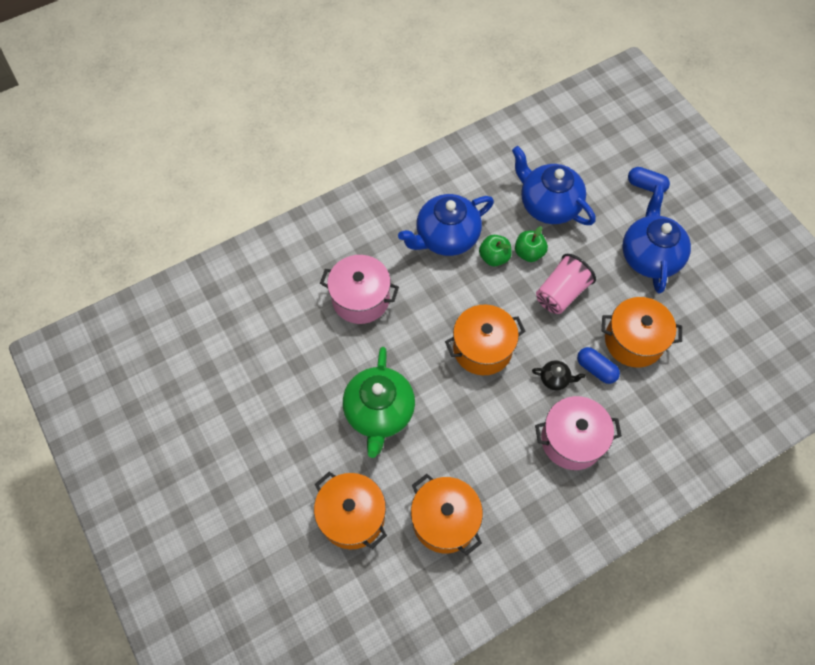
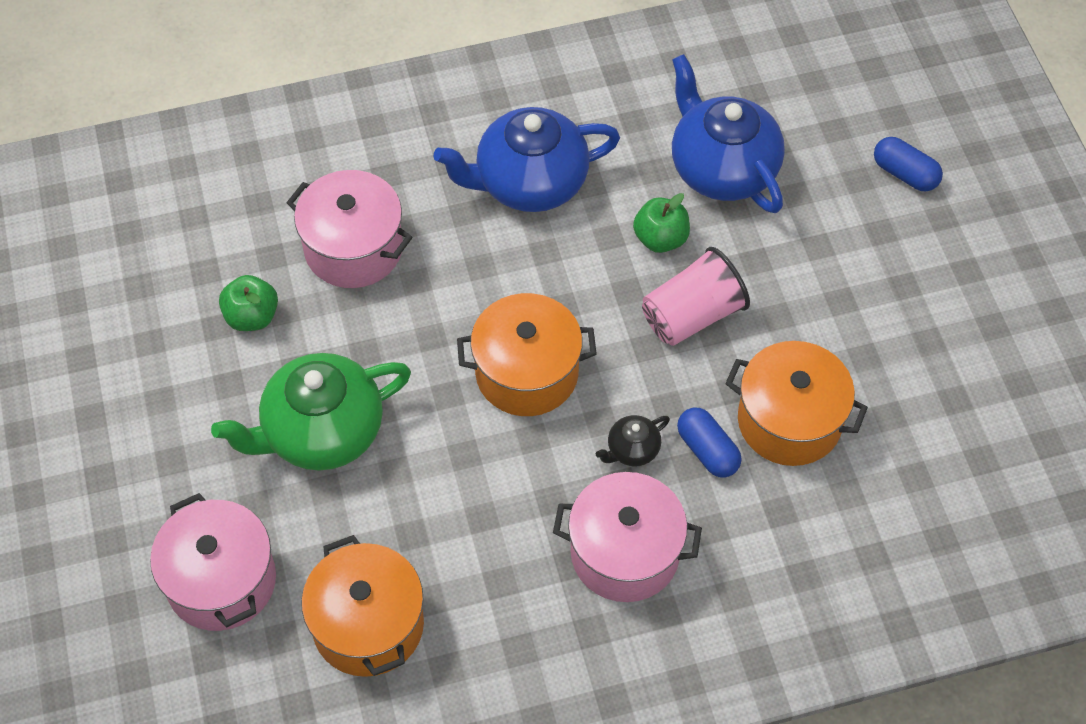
camera: 15 degrees right, 5 degrees down
orange pot [314,472,387,549] -> pink pot [150,493,276,631]
green teapot [343,347,415,458] -> green teapot turned 45 degrees clockwise [211,353,411,471]
green apple [479,235,512,266] -> green apple moved to [219,275,278,331]
black teapot [532,361,585,390] -> black teapot turned 120 degrees clockwise [596,415,670,466]
blue teapot [622,185,691,293] -> none

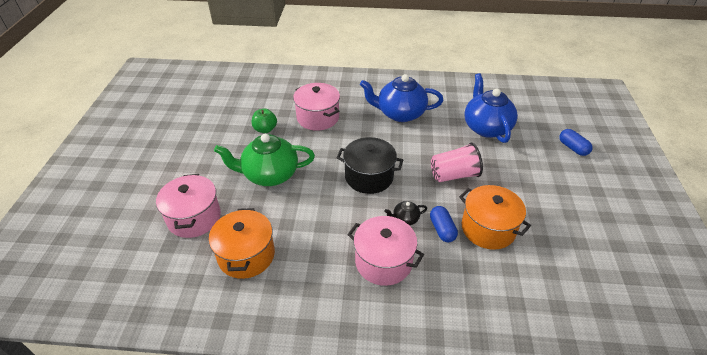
camera: 20 degrees right, 15 degrees down
orange pot [457,293,597,416] -> black pot [337,137,403,194]
green apple [633,193,690,253] -> none

